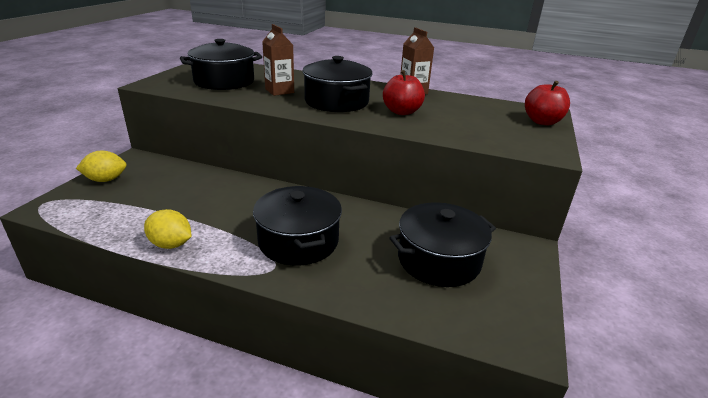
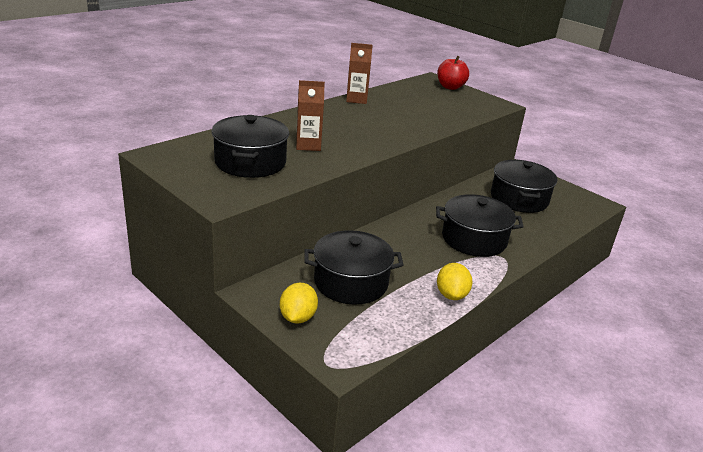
camera: 65 degrees left, 0 degrees up
yellow lemon [144,209,191,249] -> yellow lemon turned 45 degrees counterclockwise [437,263,473,300]
black pot [302,56,373,112] -> black pot moved to [304,230,404,305]
red apple [383,70,425,115] -> none

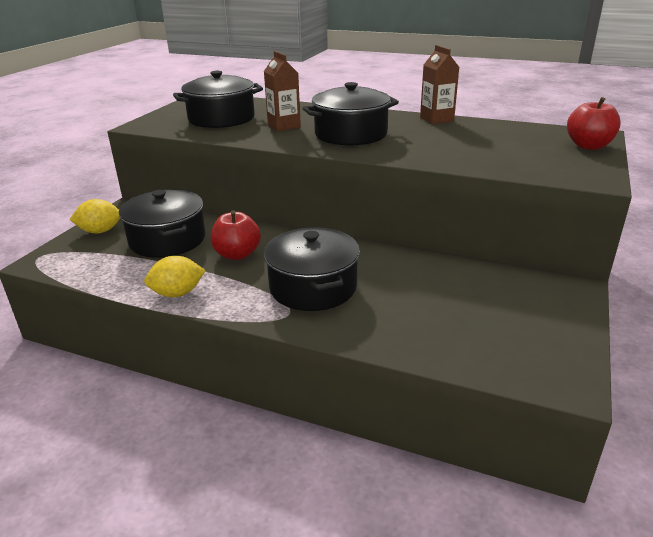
camera: 70 degrees right, 0 degrees up
black pot [491,160,557,213] -> black pot moved to [302,82,399,146]
none -> red apple [211,210,261,260]

